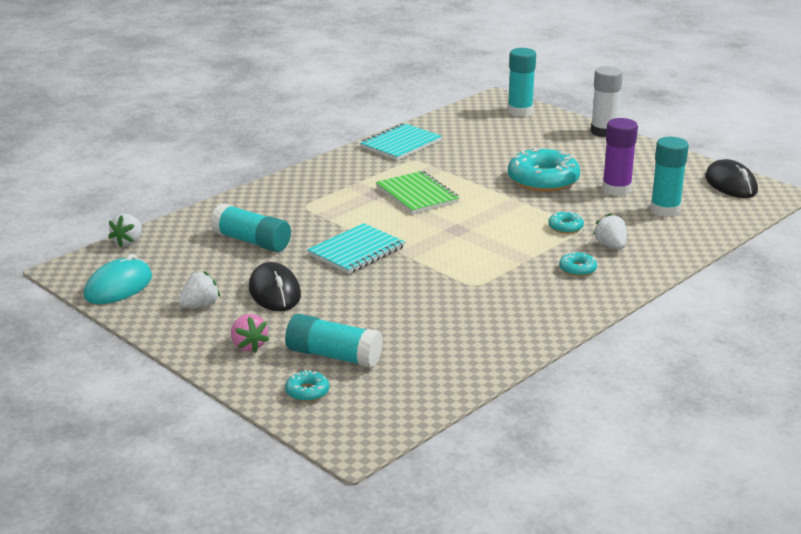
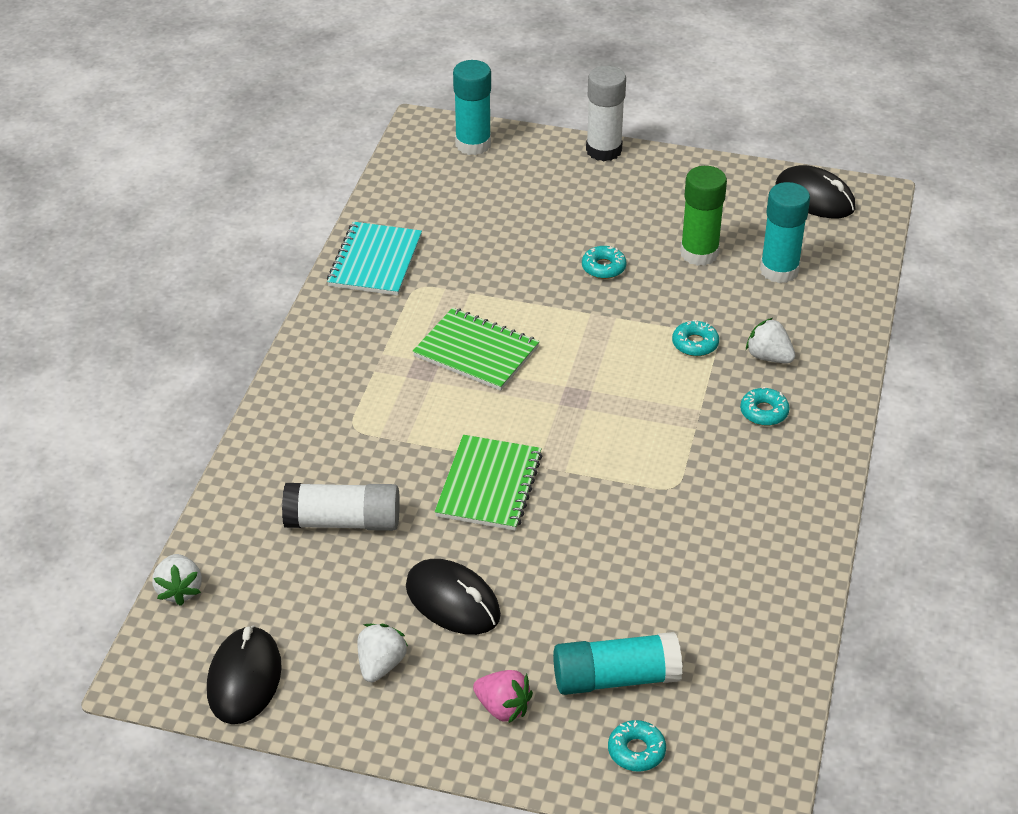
camera: 30 degrees left, 15 degrees up
turquoise mouse [84,254,152,304] -> black mouse [207,625,282,724]
turquoise glue stick [210,203,291,252] -> white glue stick [282,483,400,531]
turquoise notebook [307,223,405,274] -> green notebook [435,435,543,531]
turquoise donut [508,148,580,192] -> turquoise donut [582,246,626,279], size x0.46
purple glue stick [602,118,638,196] -> green glue stick [680,166,727,266]

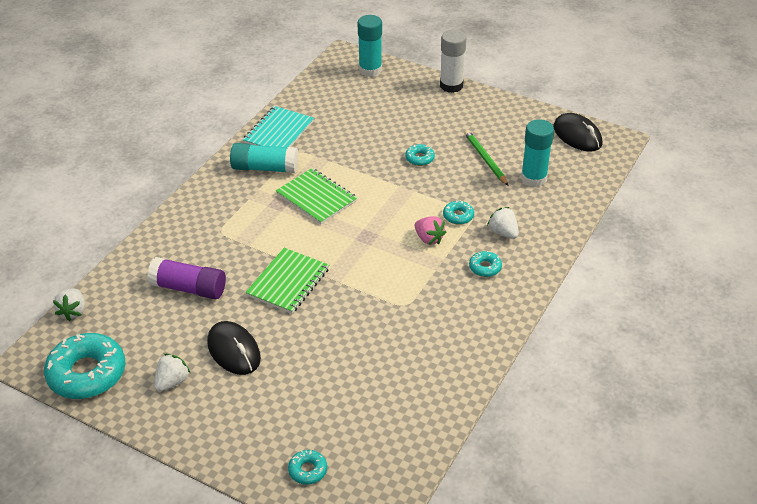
camera: 15 degrees right, 0 degrees up
black mouse [207,625,282,724] -> turquoise donut [44,333,125,399]
white glue stick [282,483,400,531] -> purple glue stick [147,257,226,299]
pink strawberry [473,670,533,724] -> pink strawberry moved to [414,216,446,245]
turquoise glue stick [553,632,682,695] -> turquoise glue stick moved to [230,143,298,173]
green glue stick [680,166,727,266] -> green pencil [464,130,508,186]

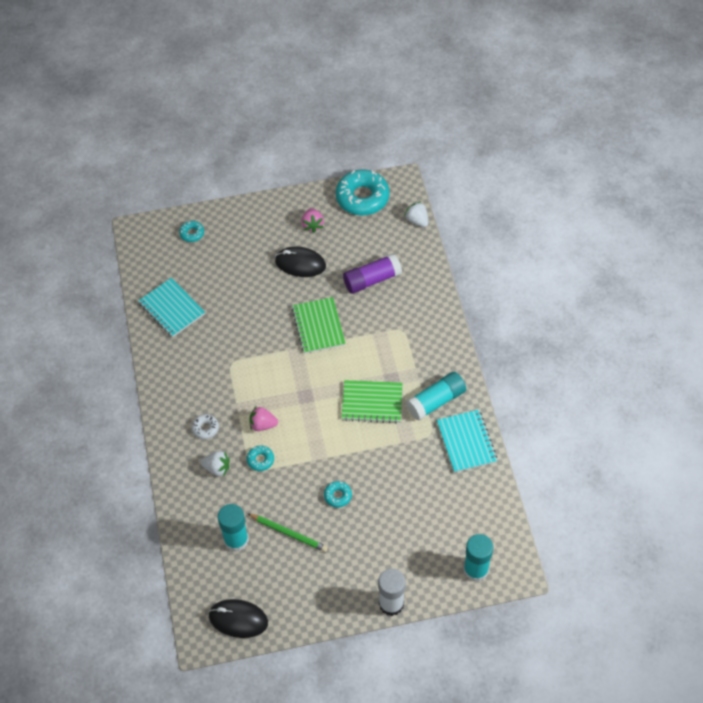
camera: 140 degrees right, 15 degrees up
white strawberry [154,354,190,391] -> pink strawberry [302,208,324,233]
turquoise donut [469,251,502,277] -> white donut [192,414,219,439]
none -> turquoise notebook [138,278,205,337]

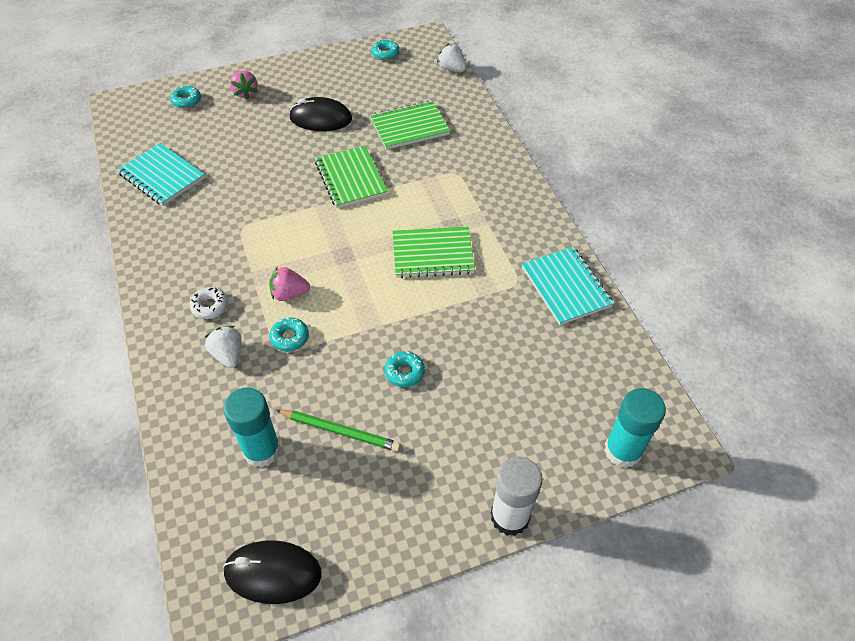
camera: 10 degrees left, 5 degrees down
white strawberry [200,451,230,476] -> white strawberry turned 120 degrees counterclockwise [204,326,242,368]
pink strawberry [302,208,324,233] -> pink strawberry moved to [230,70,258,100]
turquoise donut [336,169,390,215] -> turquoise donut [371,39,400,61], size x0.46
purple glue stick [343,253,402,294] -> green notebook [370,101,450,150]
turquoise glue stick [406,371,466,421] -> none

